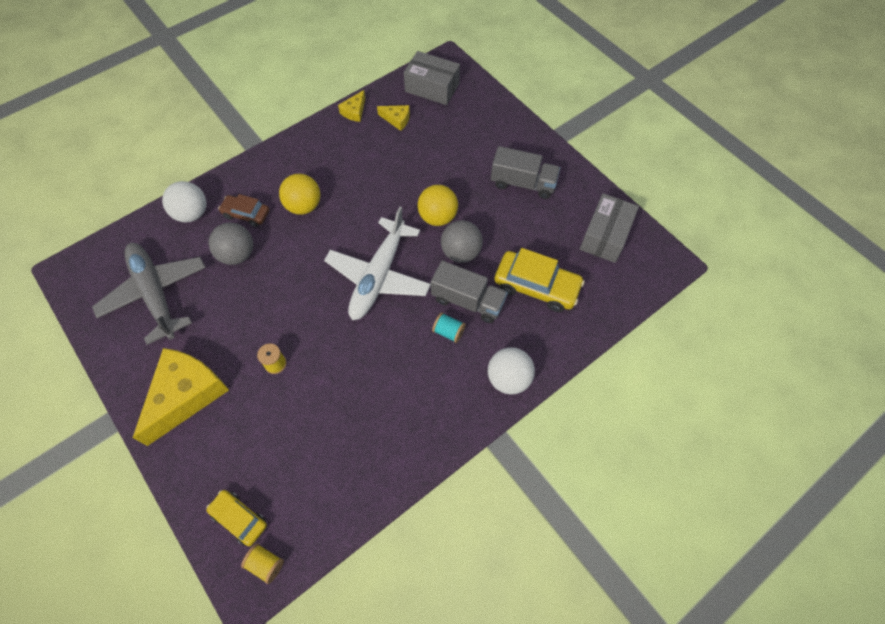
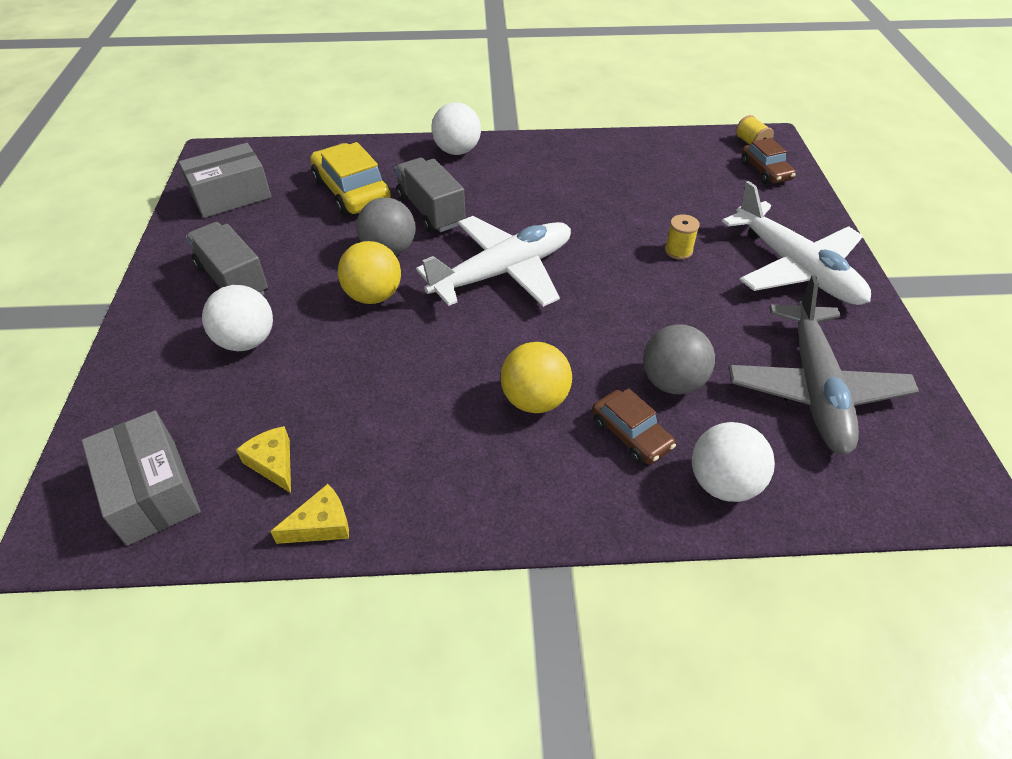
camera: 145 degrees left, 15 degrees down
yellow cheese [133,348,229,446] -> white plane [722,181,871,305]
yellow car [206,490,267,546] -> brown car [741,138,796,184]
turquoise spool [432,313,466,343] -> none
none -> white ball [202,285,273,351]

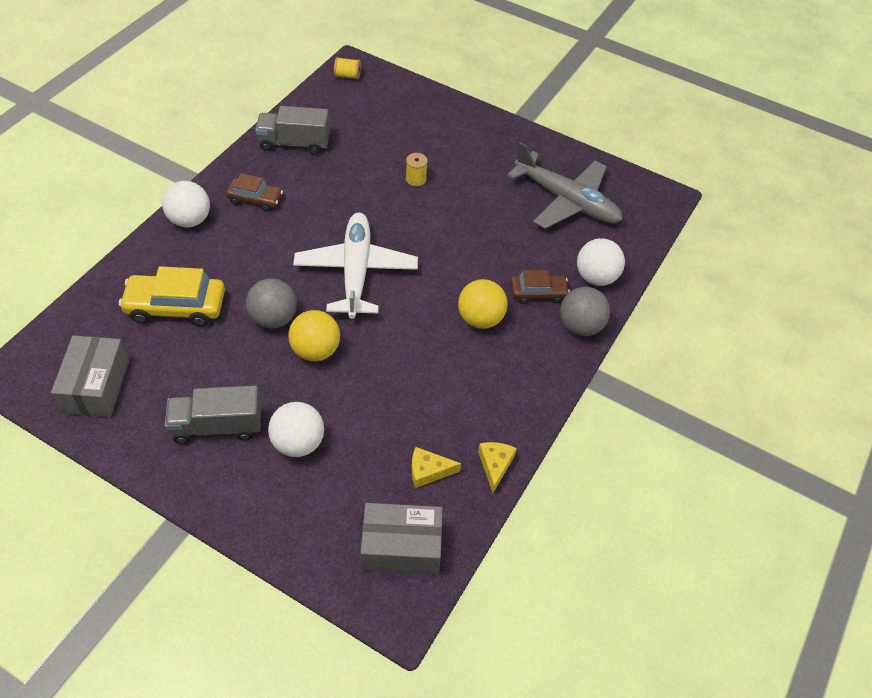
camera: 60 degrees left, 5 degrees up
grey truck [395,158,466,232] -> grey truck moved to [255,106,330,154]
grey ball [643,324,715,395] -> grey ball moved to [560,287,610,336]
white plane [722,181,871,305] -> none
brown car [741,138,796,184] -> brown car moved to [226,173,283,211]

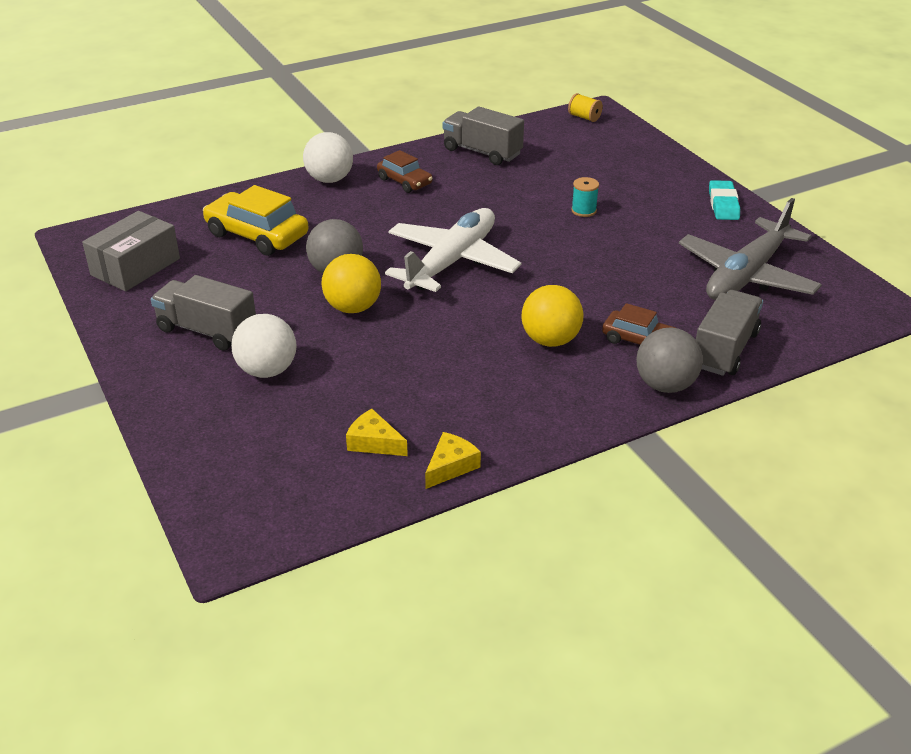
camera: 35 degrees right, 15 degrees down
grey box [361,503,443,574] -> none
yellow spool [406,153,428,187] -> turquoise spool [571,177,599,217]
grey plane [507,142,623,229] -> grey plane turned 60 degrees clockwise [679,198,822,300]
white ball [577,238,625,286] -> grey truck [696,290,763,376]
none -> turquoise eraser [709,180,740,220]

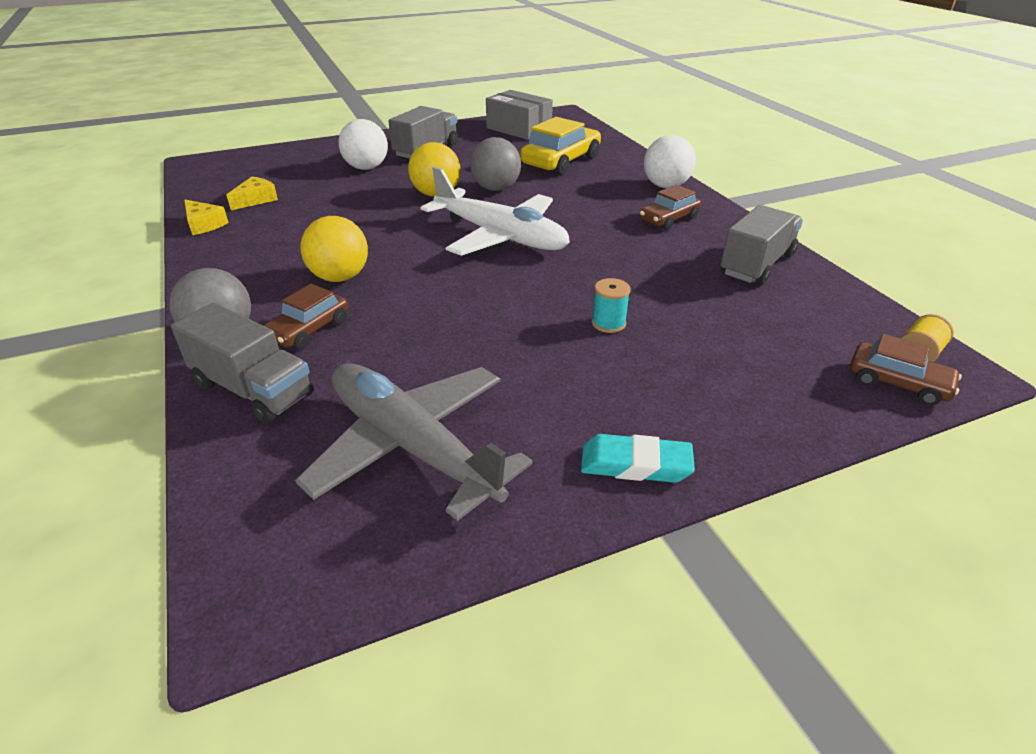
camera: 95 degrees right, 0 degrees up
none -> brown car [850,334,962,406]

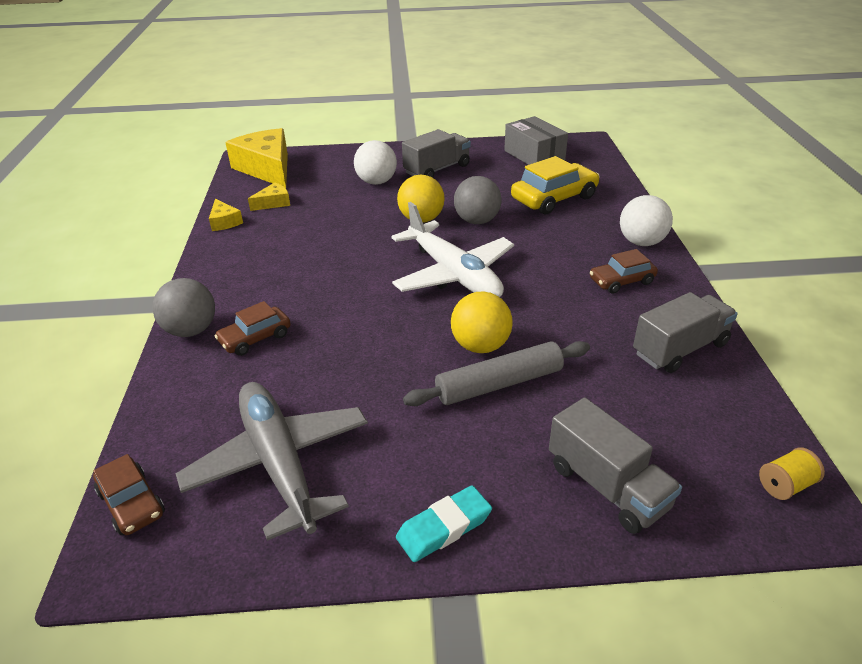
camera: 20 degrees right, 0 degrees up
grey truck [171,303,314,424] -> grey truck moved to [549,398,682,534]
yellow ball [300,216,368,282] -> yellow ball moved to [451,291,513,353]
turquoise eraser [581,434,695,483] -> turquoise eraser turned 60 degrees counterclockwise [396,485,492,562]
turquoise spool [592,278,631,333] -> grey rolling pin [403,341,590,406]
brown car [850,334,962,406] -> brown car moved to [93,454,165,535]
none -> yellow cheese [225,128,288,188]

